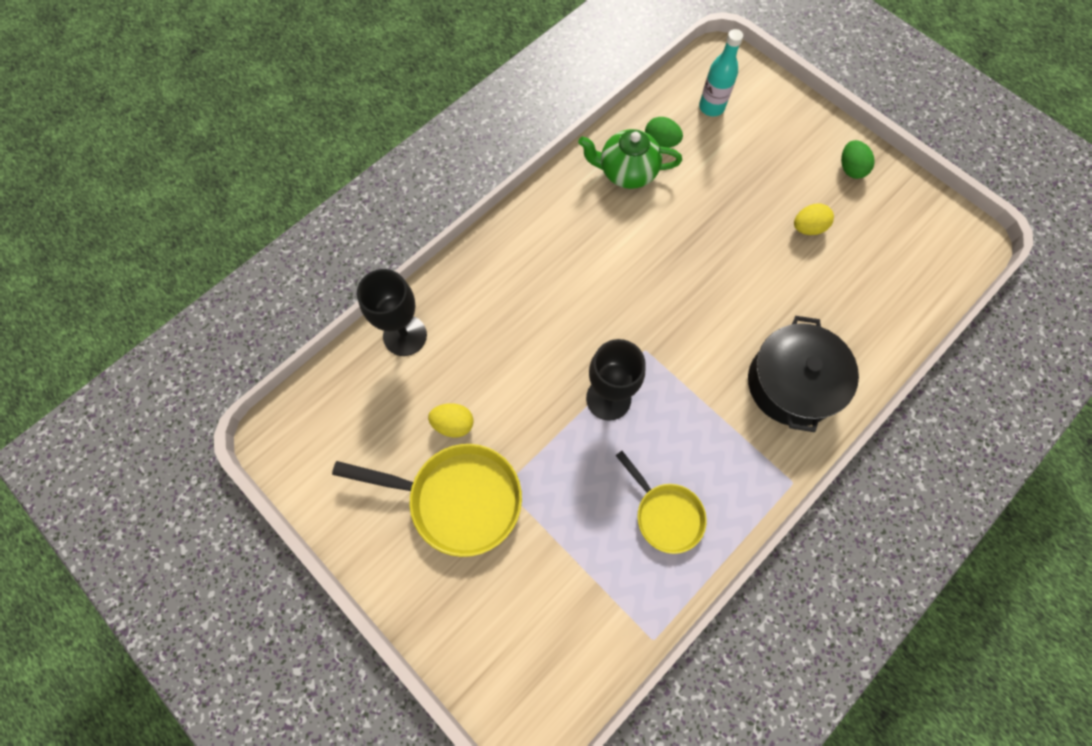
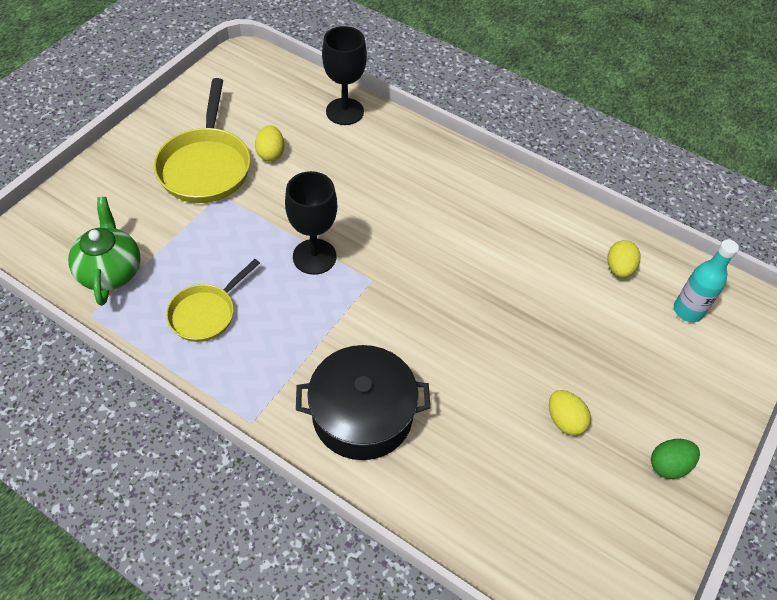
camera: 75 degrees right, 15 degrees down
green teapot [578,129,682,189] -> green teapot moved to [68,197,140,306]
green egg [645,117,683,148] -> yellow egg [607,240,641,278]

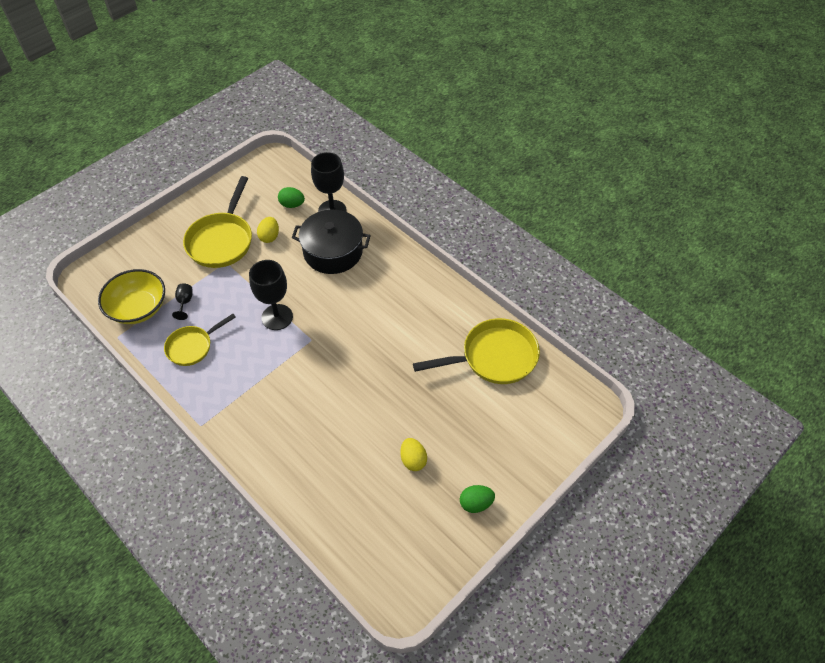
camera: 15 degrees right, 0 degrees up
green teapot [68,197,140,306] -> yellow bowl [98,269,165,324]
black pot [296,345,430,460] -> black pot moved to [292,210,371,274]
yellow egg [607,240,641,278] -> yellow pan [413,318,540,384]
turquoise bottle [674,239,739,322] -> none
none -> black goblet [172,283,192,320]
none -> green egg [278,187,305,208]

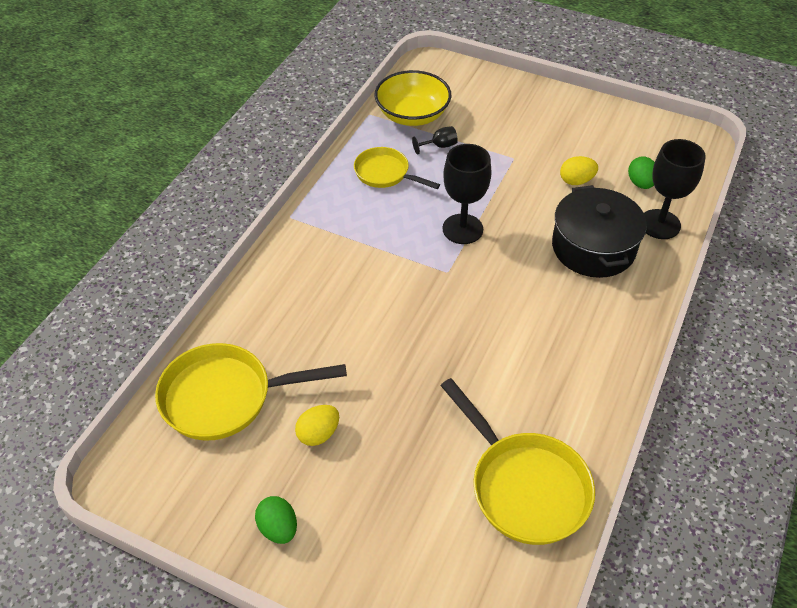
camera: 70 degrees right, 5 degrees down
yellow pan [183,176,252,268] -> yellow pan moved to [155,343,347,441]

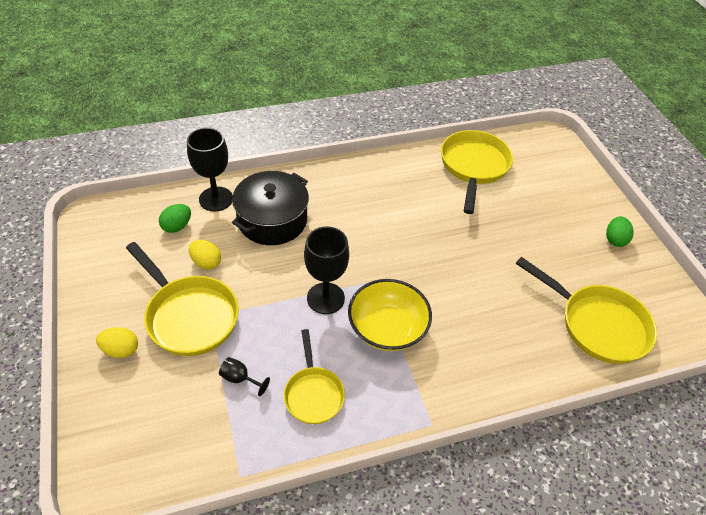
camera: 135 degrees left, 0 degrees up
yellow egg [295,405,339,446] -> yellow egg moved to [96,327,138,358]
yellow bowl [375,70,451,126] -> yellow bowl moved to [348,279,432,351]
none -> yellow pan [126,242,239,356]

